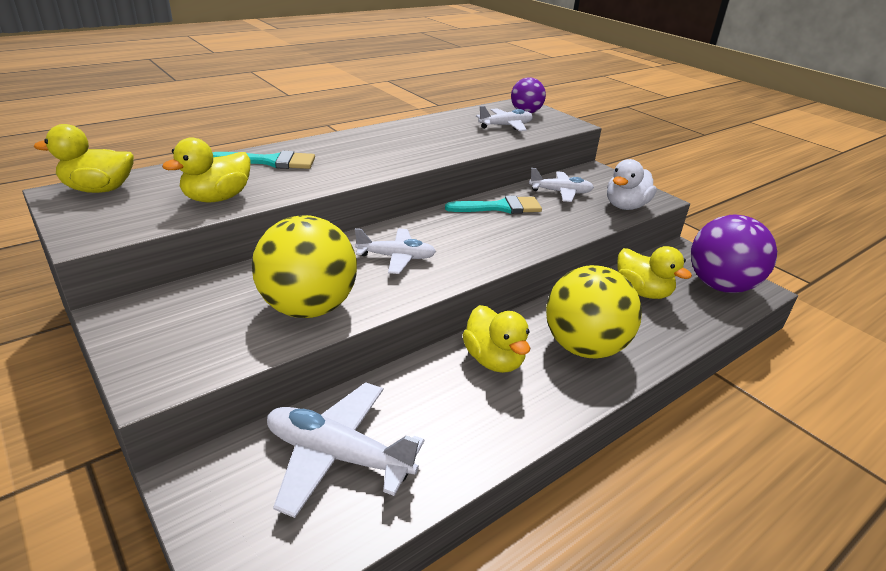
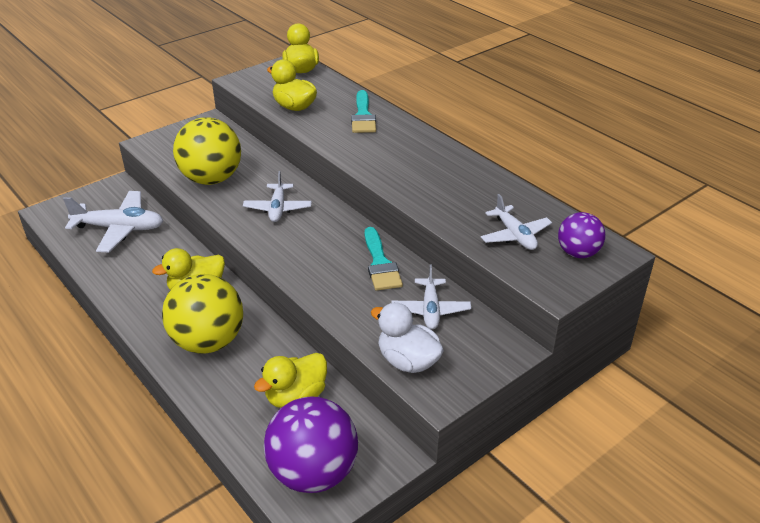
camera: 90 degrees right, 5 degrees up
white plane [267,382,424,518] -> white plane turned 75 degrees clockwise [63,191,163,252]

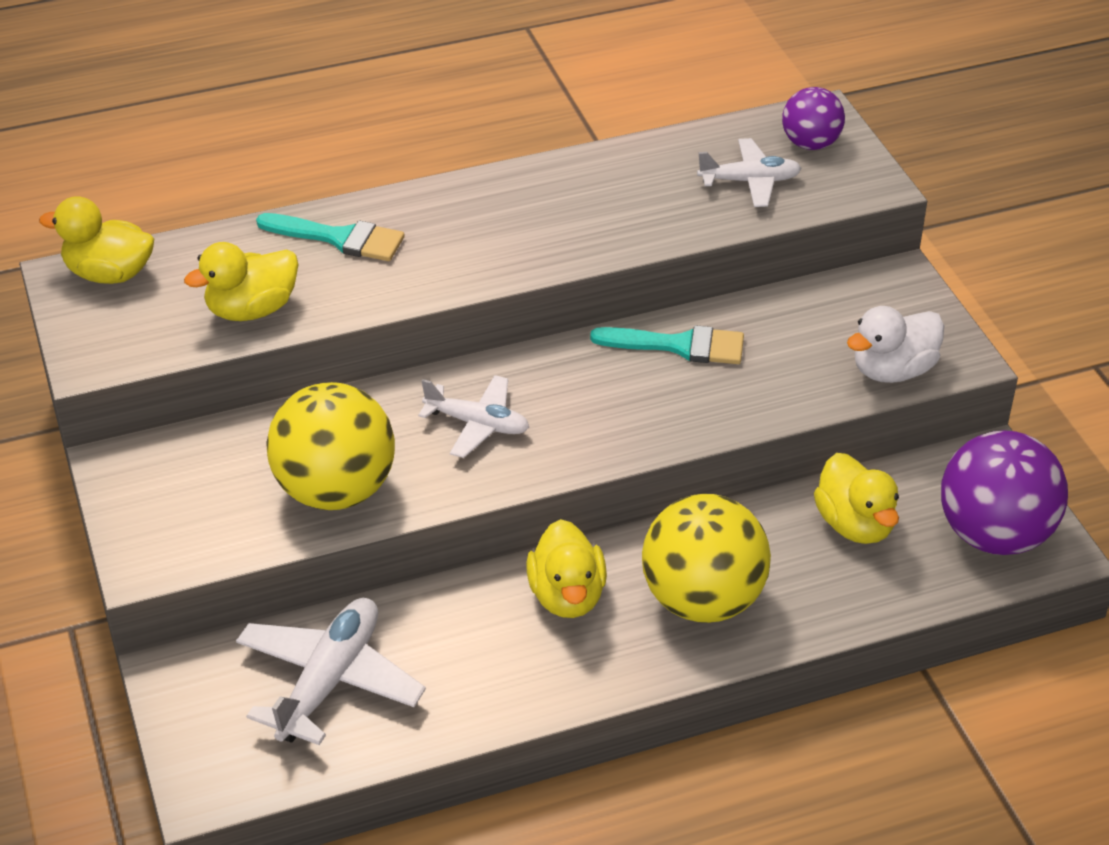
camera: 70 degrees left, 5 degrees up
white plane [391,264,471,329] -> none

